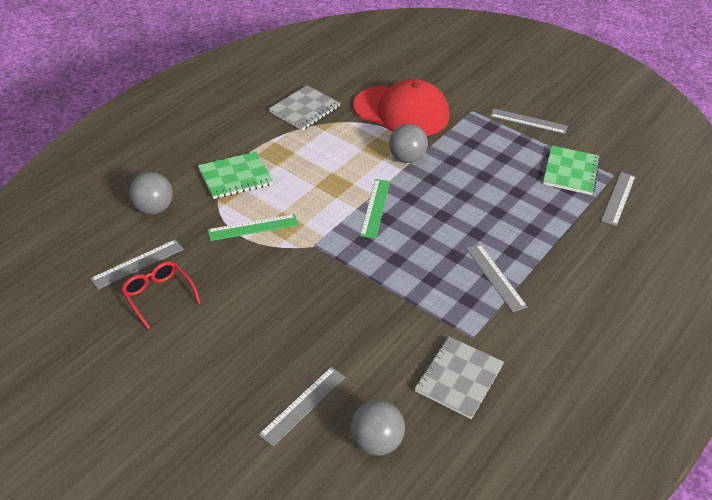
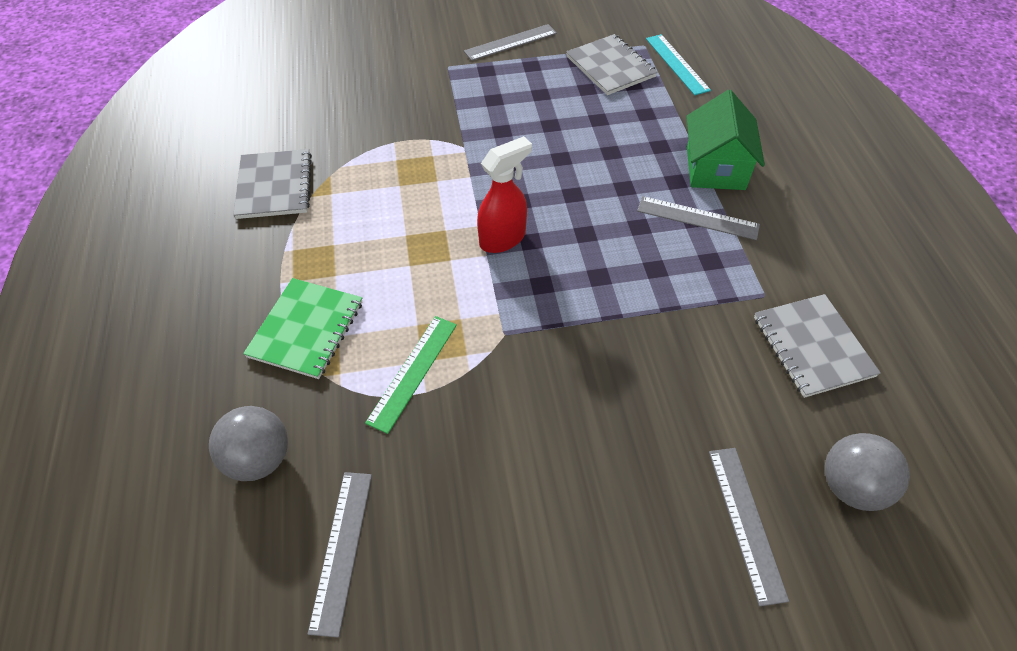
camera: 45 degrees left, 10 degrees up
red glasses [121,261,201,329] -> none
red cap [353,79,449,136] -> none
green ruler [360,179,390,239] -> red spray bottle [477,136,532,253]
grey ball [389,124,428,163] -> none
green notebook [543,146,600,195] -> grey notebook [566,34,658,95]
grey ruler [601,172,635,226] -> turquoise ruler [646,34,711,95]
none -> green house [686,90,765,190]

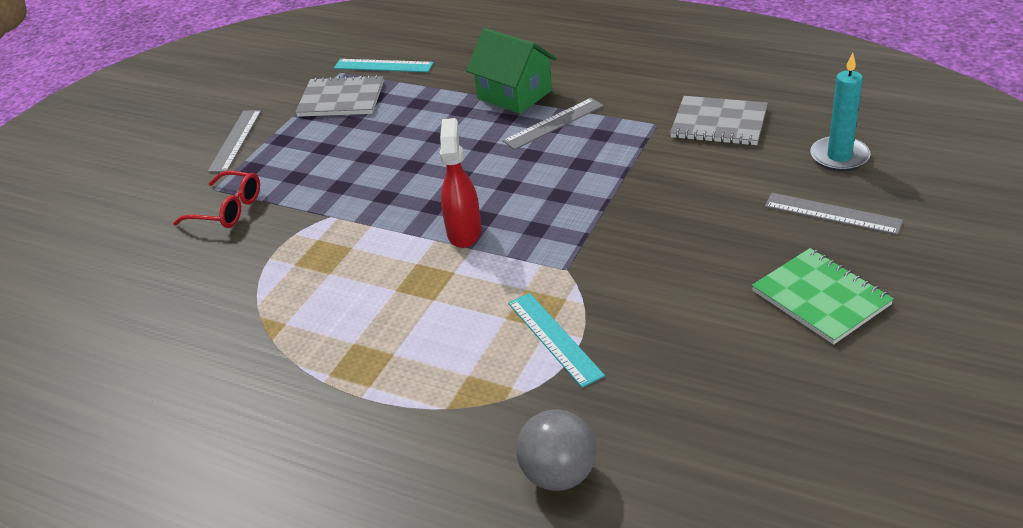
camera: 50 degrees left, 15 degrees down
grey notebook [233,149,312,219] -> none
green notebook [243,278,362,379] -> green notebook moved to [752,248,894,345]
grey ruler [308,472,372,637] -> none
green ruler [365,316,457,434] -> turquoise ruler [508,293,605,388]
grey ball [825,433,910,511] -> turquoise candle [810,53,871,172]
none -> red glasses [173,171,260,228]

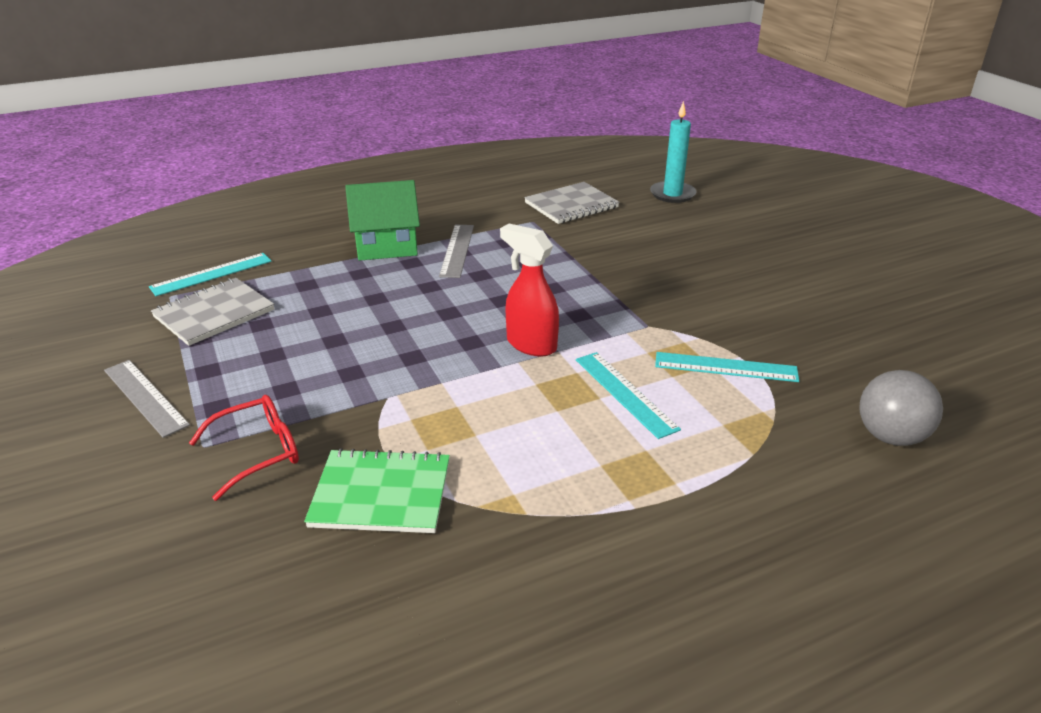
camera: 55 degrees left, 5 degrees down
green notebook [752,248,894,345] -> green notebook moved to [304,448,450,533]
grey ruler [765,193,903,235] -> none
none -> turquoise ruler [576,352,681,439]

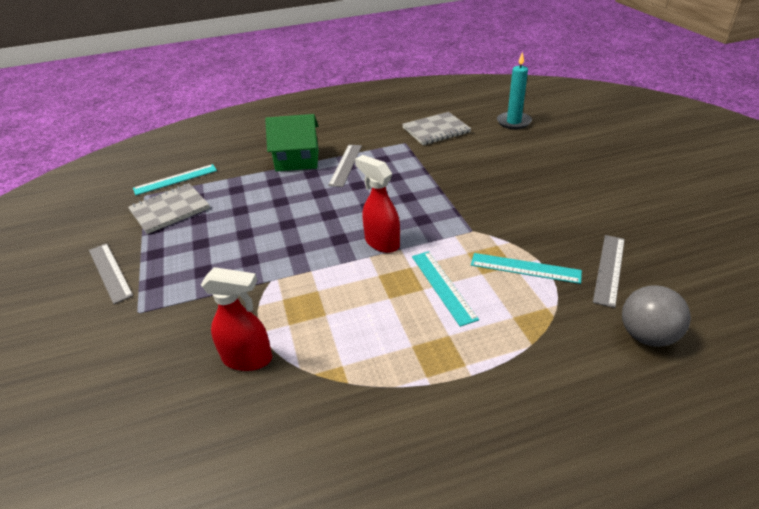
camera: 10 degrees right, 5 degrees up
red glasses [189,395,299,501] -> none
green notebook [304,448,450,533] -> red spray bottle [201,267,272,371]
none -> grey ruler [593,235,625,308]

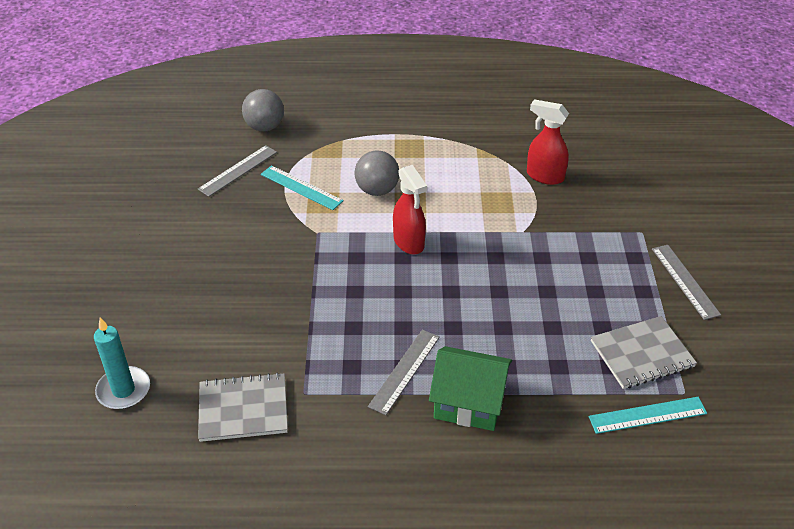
camera: 165 degrees left, 5 degrees up
turquoise ruler [412,251,479,327] -> grey ball [355,151,399,196]

